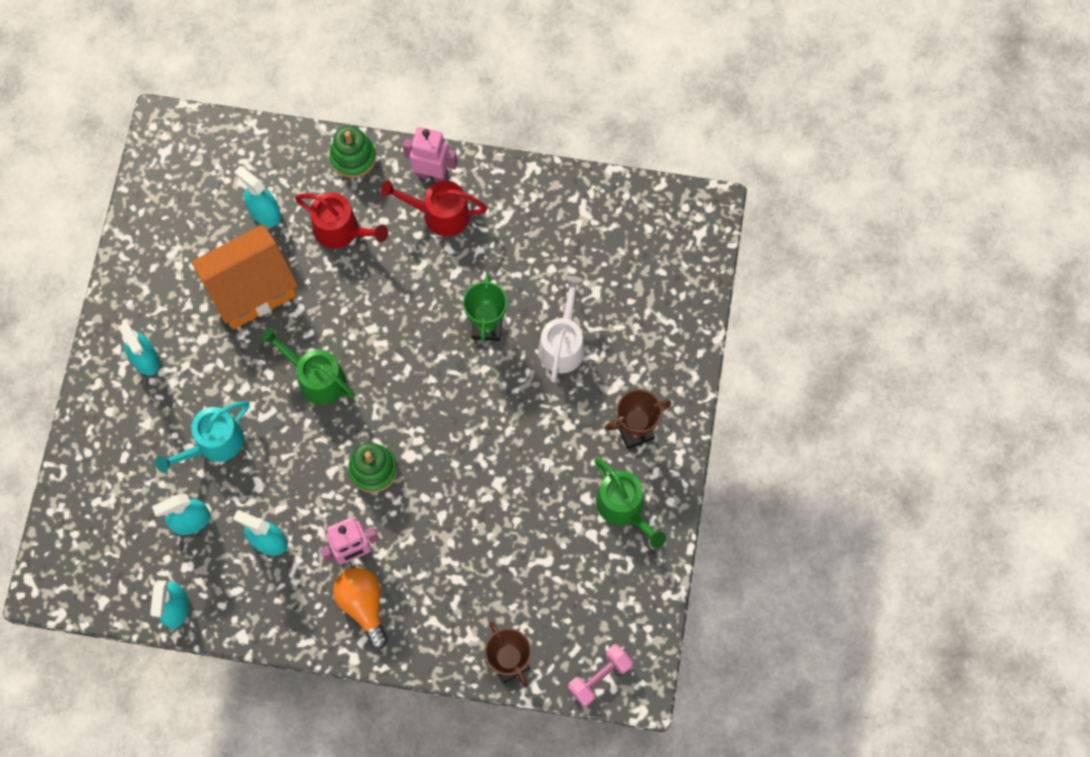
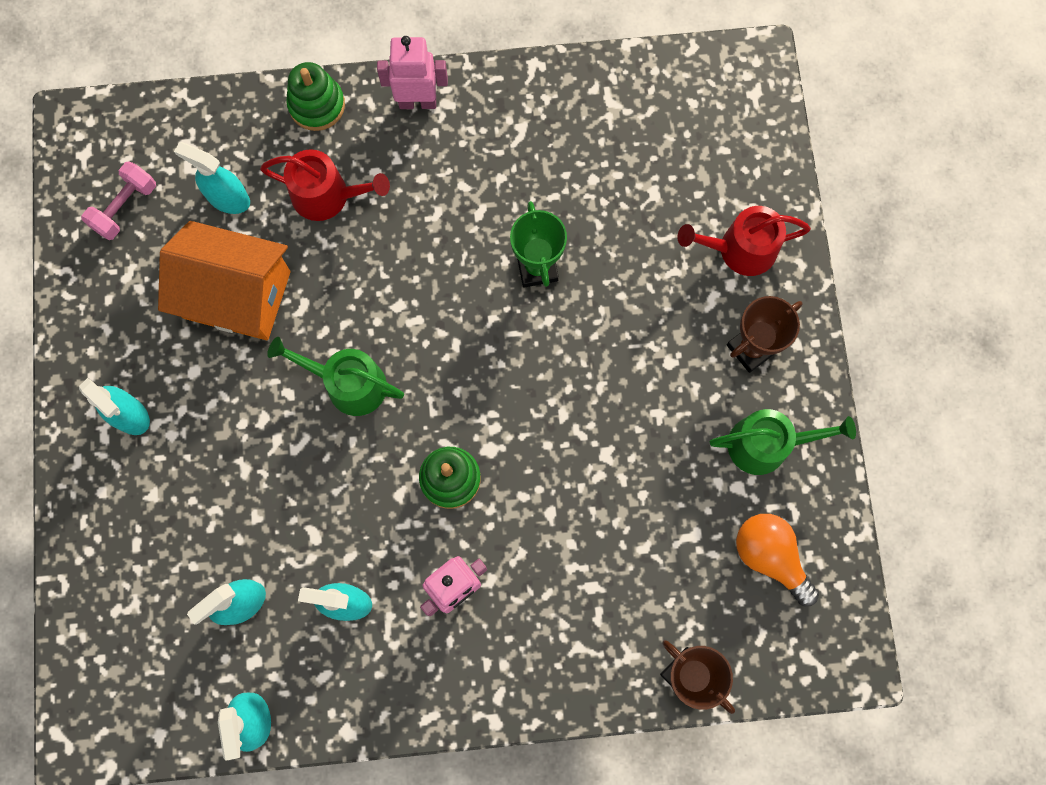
camera: 15 degrees left, 5 degrees up
turquoise watering can [155,401,250,473] -> none
orange house [191,224,298,329] -> orange house turned 60 degrees clockwise [158,221,291,340]
orange light bulb [333,568,388,649] -> orange light bulb moved to [736,514,819,606]
red watering can [381,180,487,236] -> red watering can moved to [677,206,811,276]
white watering can [538,276,585,382] -> none
pink dumbbell [568,644,633,707] -> pink dumbbell moved to [81,161,156,240]
green watering can [595,458,666,548] -> green watering can turned 45 degrees counterclockwise [710,409,856,475]

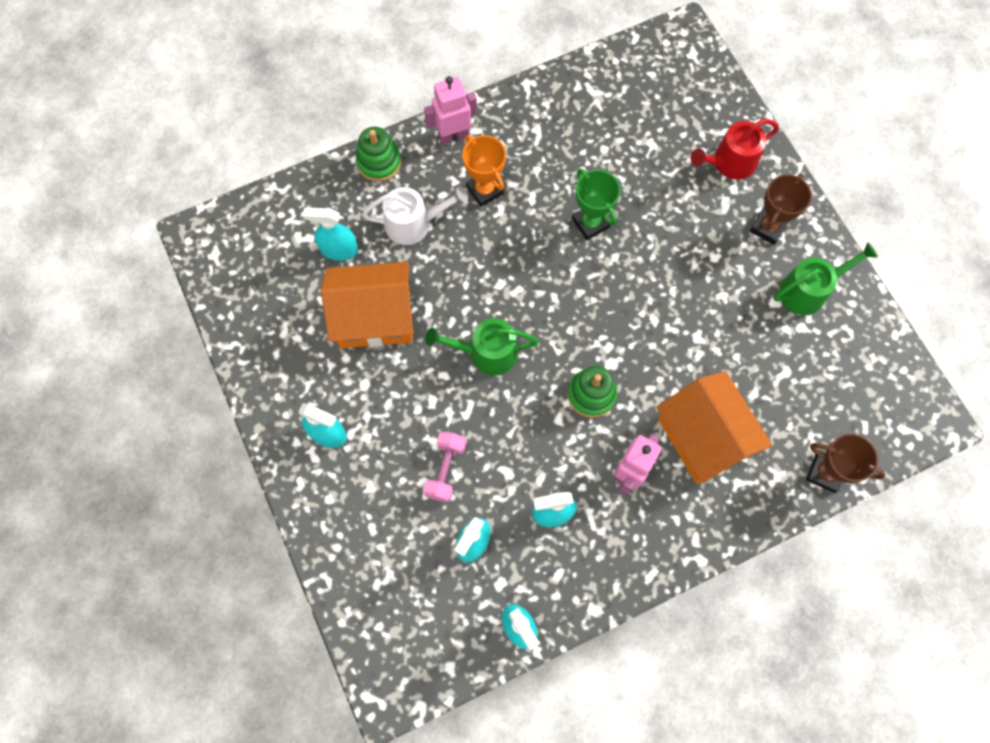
camera: 20 degrees left, 5 degrees down
pink dumbbell [81,161,156,240] -> pink dumbbell moved to [423,432,466,502]
red watering can [260,149,390,221] -> white watering can [362,186,468,245]
orange light bulb [736,514,819,606] -> none
none -> orange trophy [463,135,506,207]
none -> orange house [656,371,772,484]

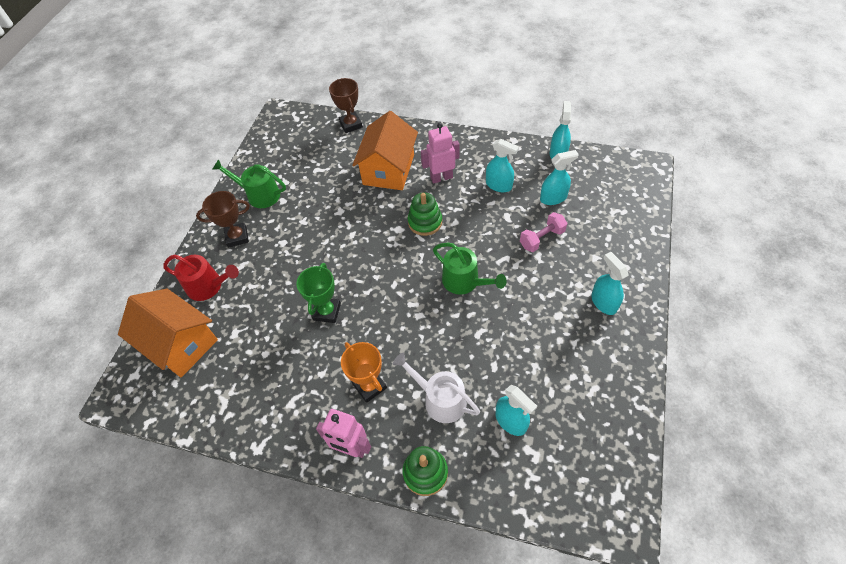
camera: 135 degrees left, 15 degrees down
orange house [321,262,414,348] -> orange house moved to [118,289,218,377]
orange trophy [463,135,506,207] -> orange trophy turned 45 degrees counterclockwise [341,342,387,403]

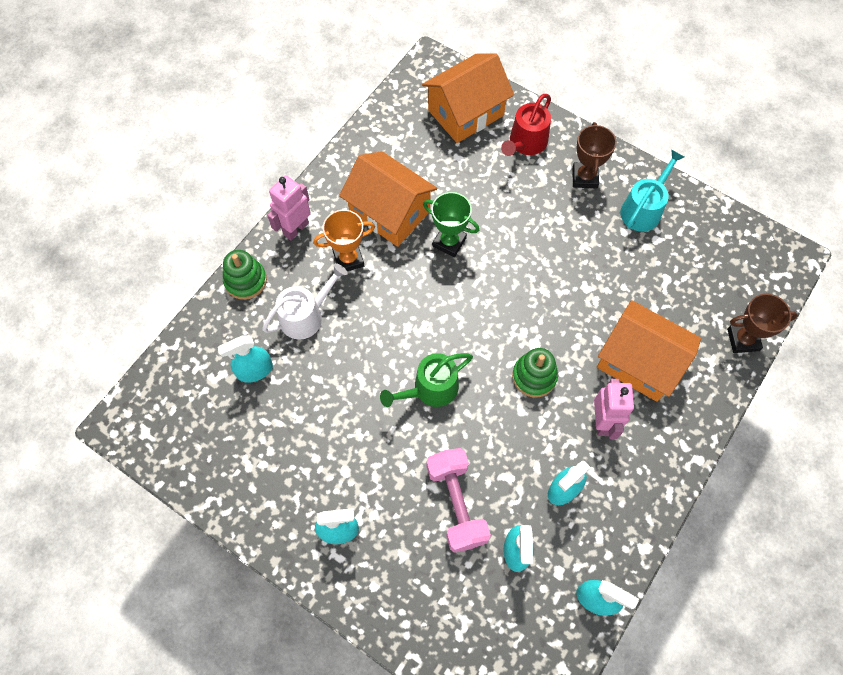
camera: 105 degrees right, 10 degrees up
green watering can [212,159,286,208] -> turquoise watering can [620,150,684,232]
pink dumbbell [520,212,567,252] -> pink dumbbell [426,448,491,553], size x1.51
none -> orange house [339,151,438,247]

